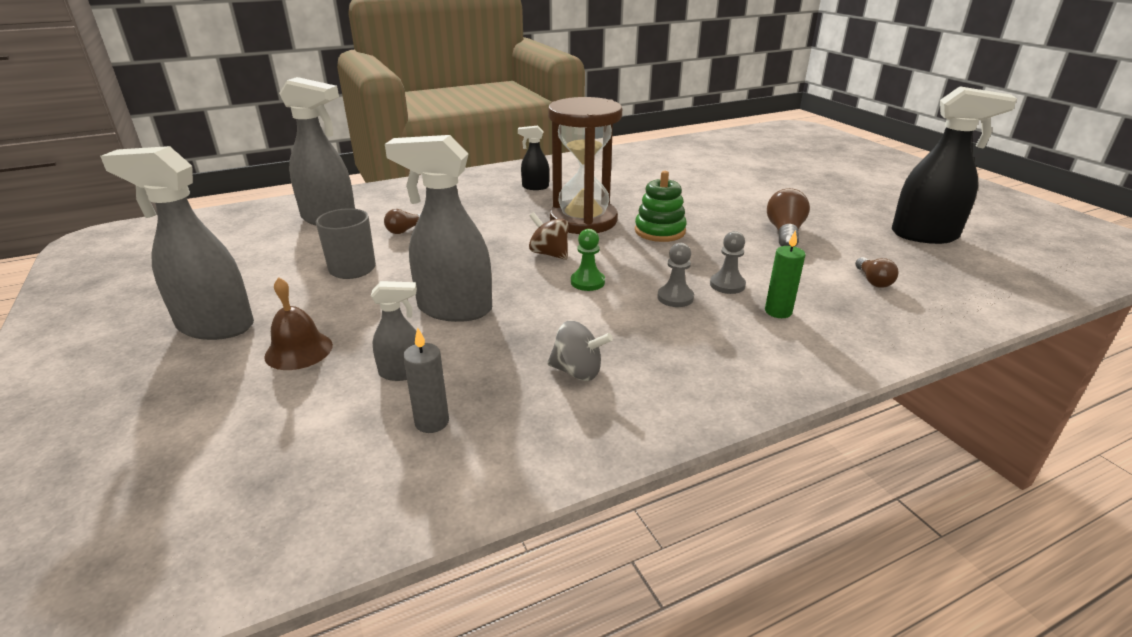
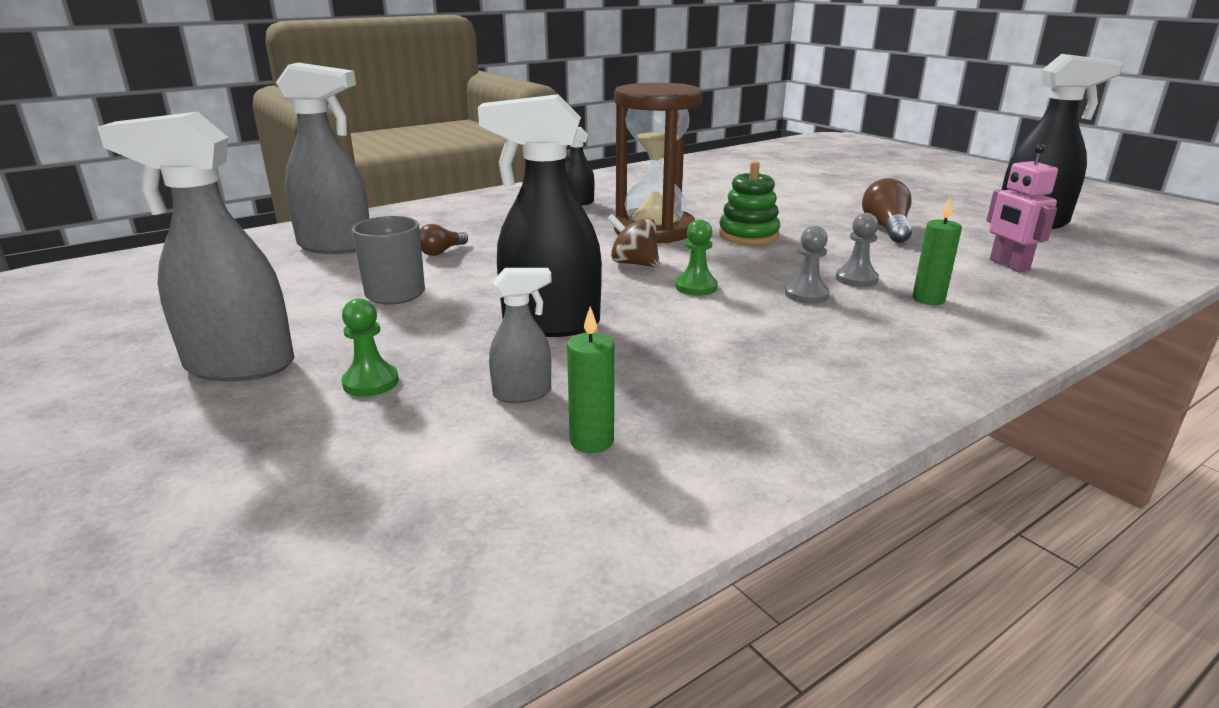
camera: 10 degrees left, 5 degrees down
brown bell [264,277,333,370] -> green pawn [342,298,399,397]
grey spray bottle [385,135,492,322] -> black spray bottle [478,94,602,337]
grey candle [403,327,449,433] -> green candle [567,306,614,453]
grey spinning top [547,321,613,381] -> none
brown light bulb [855,257,898,288] -> pink robot [987,144,1058,272]

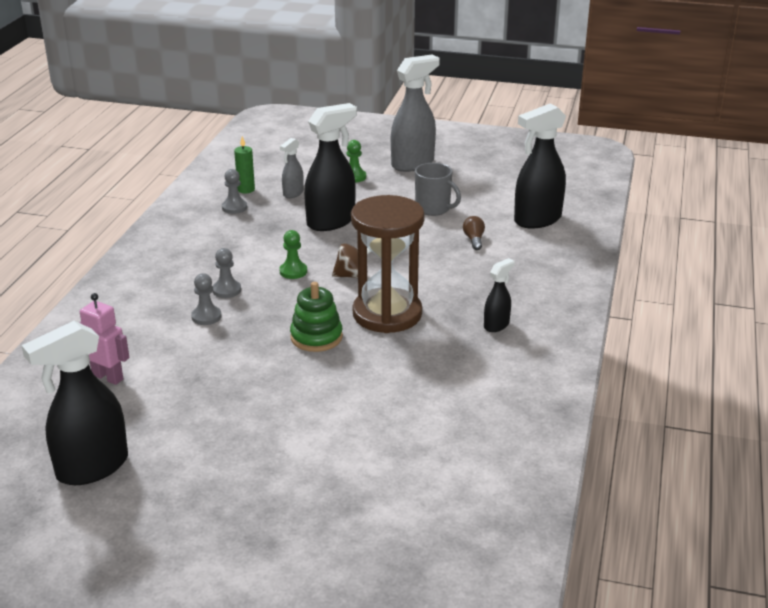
camera: 140 degrees right, 5 degrees up
grey spray bottle [276,63,369,254] -> black spray bottle [514,104,566,228]
brown light bulb [862,178,912,243] -> none
green candle [912,198,962,305] -> none
none -> grey pawn [222,169,247,214]

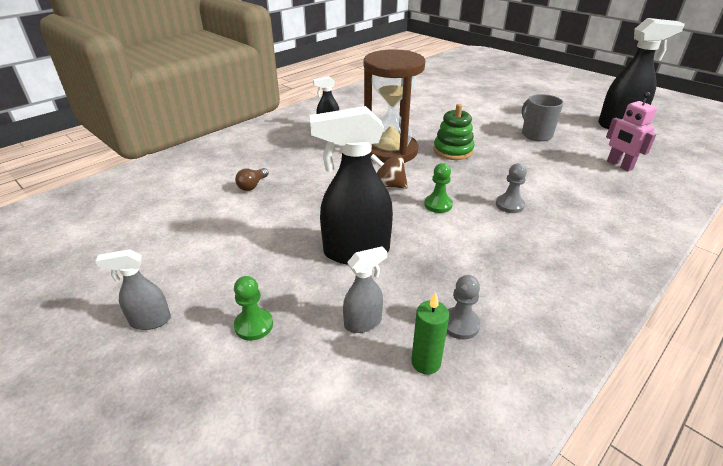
camera: 150 degrees left, 5 degrees up
grey pawn [191,273,222,325] -> none
grey spray bottle [391,55,440,172] -> grey spray bottle [95,249,171,330], size x0.51
grey mug [415,163,461,216] -> grey mug moved to [522,94,564,141]
black spray bottle [514,104,566,228] -> none

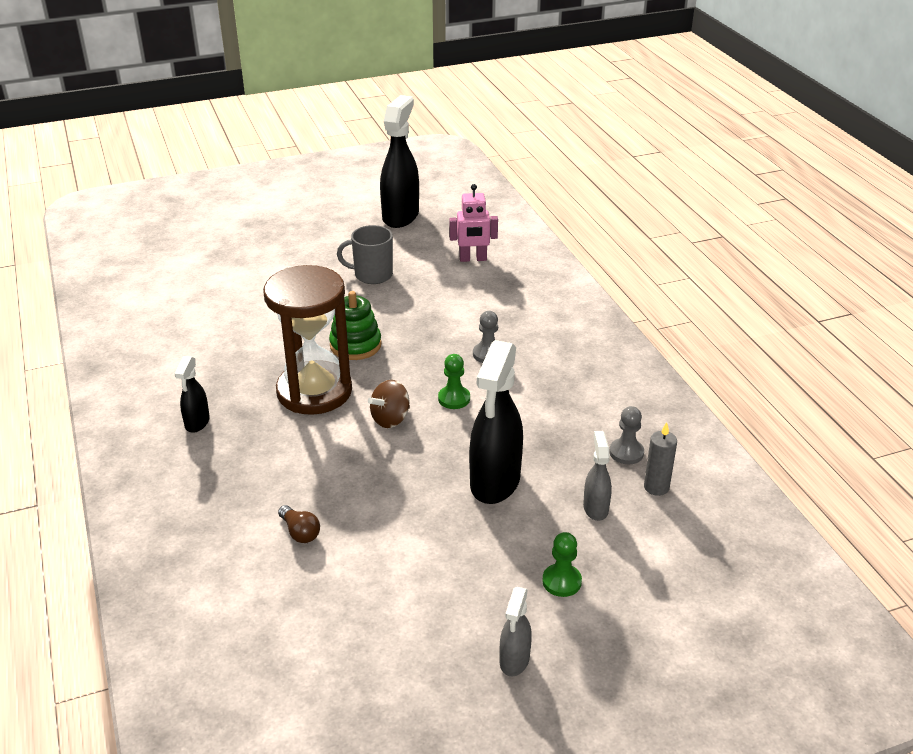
camera: 65 degrees left, 0 degrees up
green candle [411,292,449,375] -> grey candle [644,422,677,496]

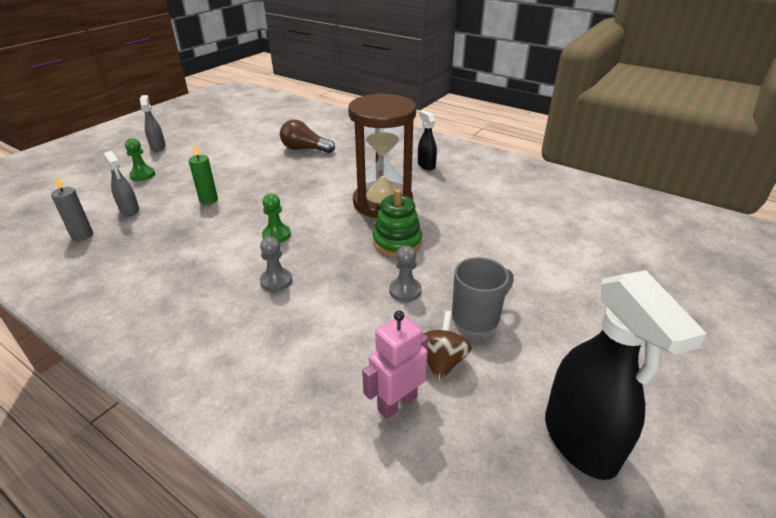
camera: 145 degrees right, 0 degrees up
brown light bulb [278,505,320,543] -> brown light bulb [280,119,335,153], size x1.64
brown spinning top [368,380,410,428] -> brown spinning top moved to [423,311,472,382]
black spray bottle [469,340,523,504] -> green candle [189,144,218,205]
grey pawn [609,406,644,464] -> grey pawn moved to [389,246,422,302]

